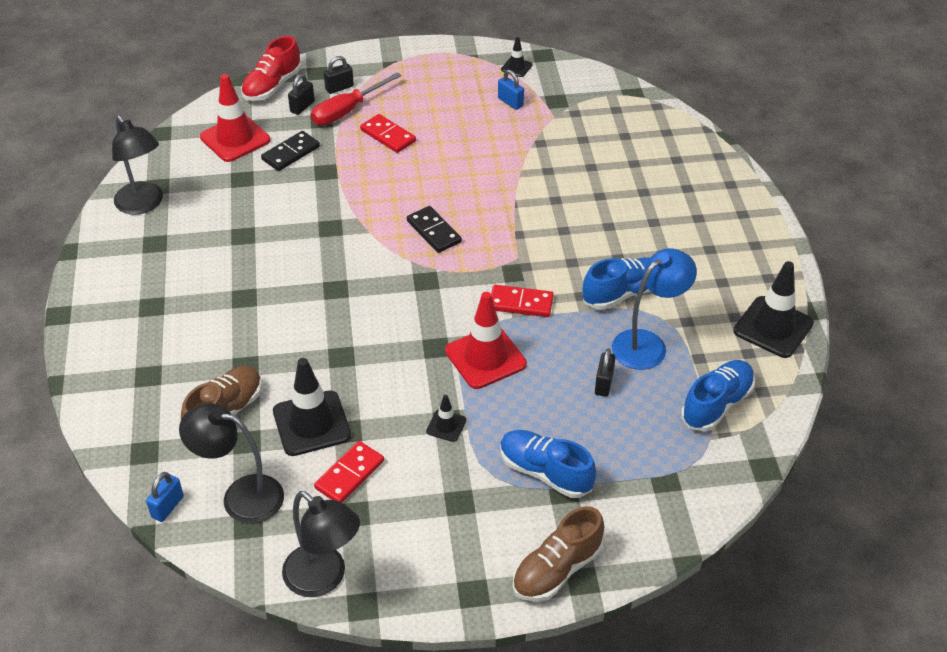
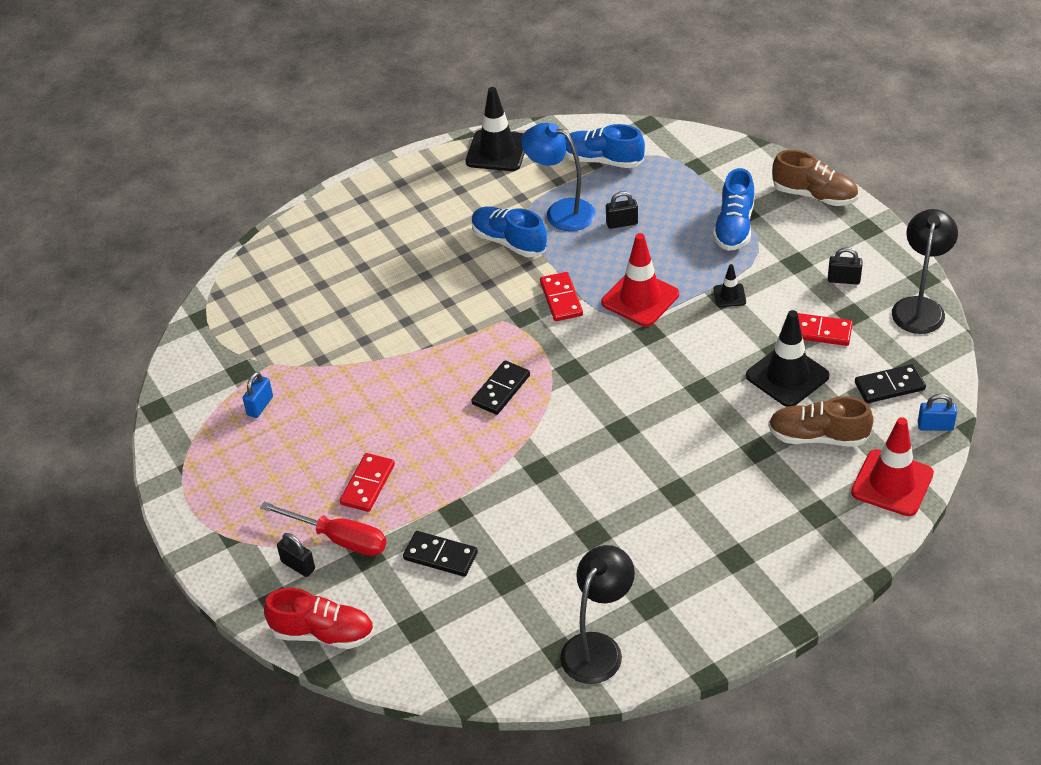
camera: 110 degrees left, 0 degrees up
black lamp [179,403,284,524] -> black domino [855,364,926,403]
red traffic cone [200,74,270,162] -> red traffic cone moved to [851,417,934,516]
black padlock [288,74,315,115] -> black padlock moved to [828,247,863,285]
black traffic cone [501,37,532,77] -> none

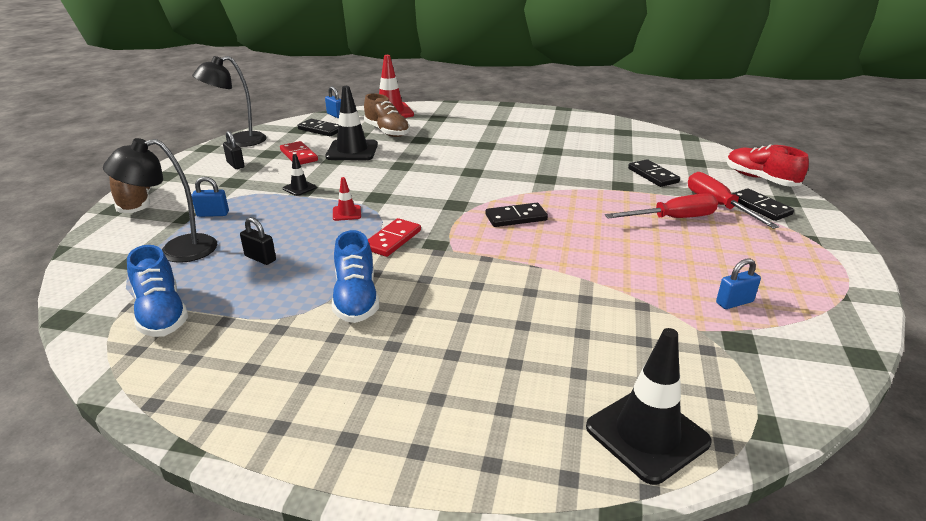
camera: 140 degrees left, 15 degrees down
black padlock [277,533,315,577] -> black domino [732,188,794,221]
red domino [340,453,395,512] -> red screwdriver [605,193,718,219]
black traffic cone [466,87,525,171] -> black traffic cone moved to [586,328,712,485]
blue lamp [521,123,595,231] -> none
black lamp [560,545,635,684] -> black lamp moved to [103,138,217,263]
red traffic cone [601,233,679,327] -> red traffic cone [333,177,361,221], size x0.49
blue shoe [713,168,755,251] -> blue padlock [191,177,229,217]

